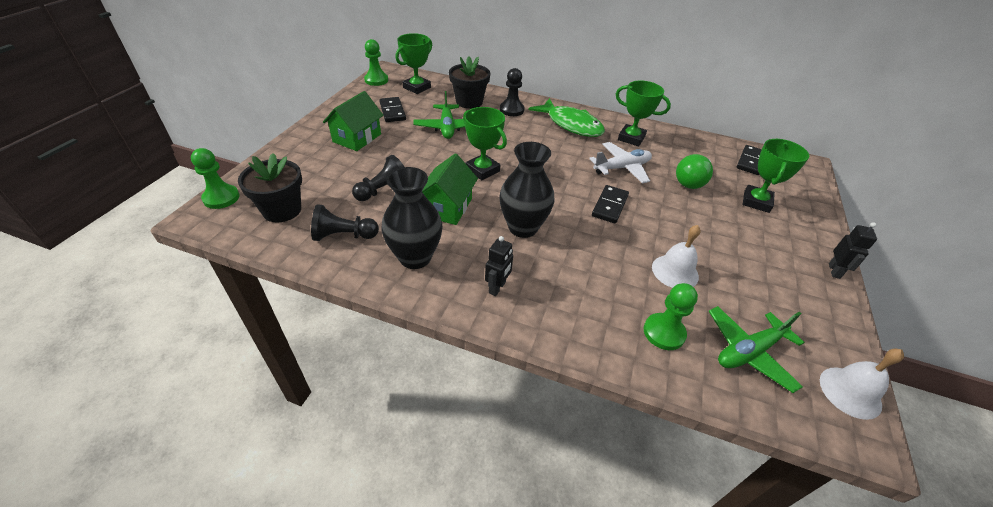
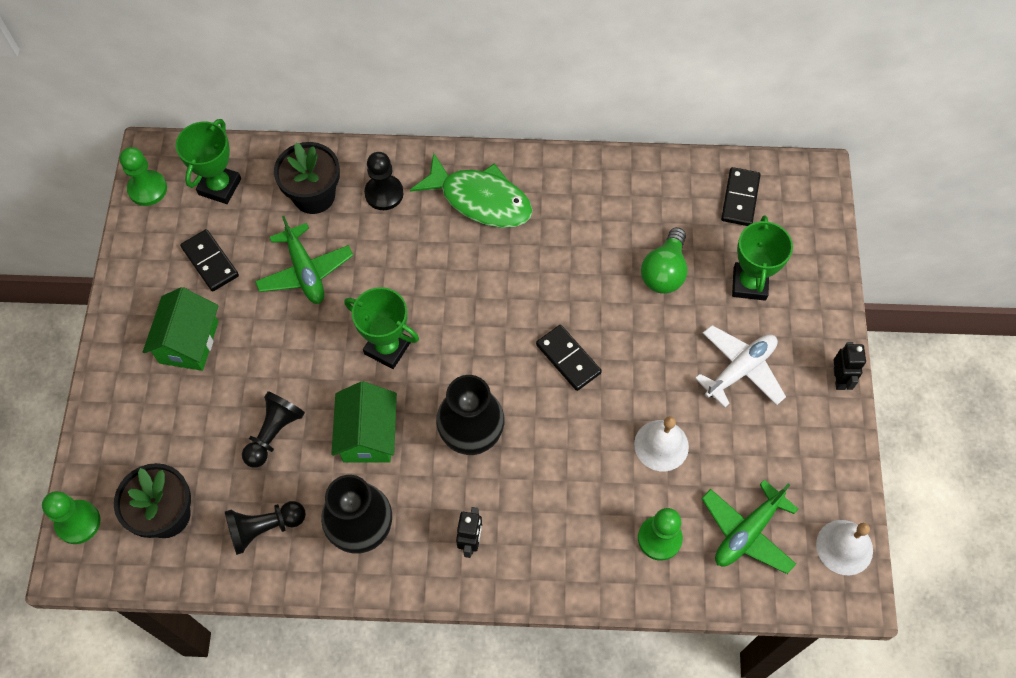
camera: 15 degrees left, 20 degrees up
white plane [589,142,652,183] -> white plane moved to [695,325,786,408]
black domino [592,185,629,224] -> black domino turned 45 degrees counterclockwise [536,325,602,391]
green trophy [616,80,671,147] -> none

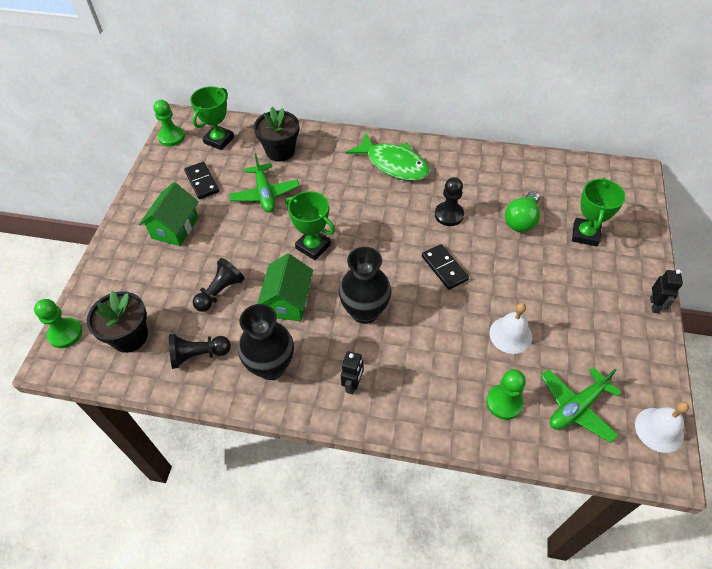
camera: 10 degrees right, 10 degrees down
black pawn [364,152,404,210] -> black pawn moved to [435,177,464,226]
white plane [695,325,786,408] -> none
black domino [721,167,761,226] -> none

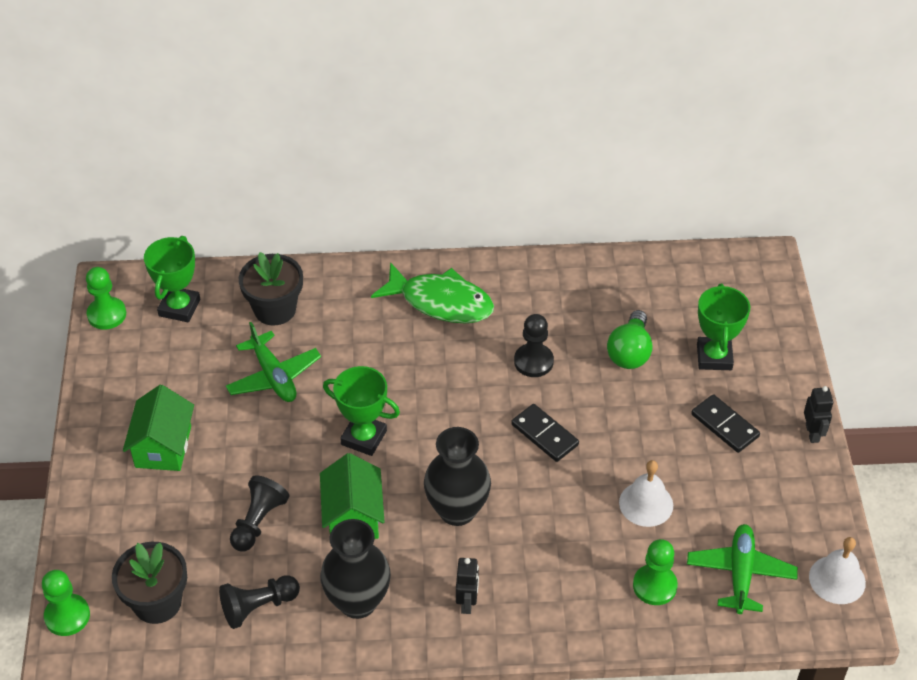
camera: 15 degrees left, 5 degrees down
black domino [184,162,219,199] -> black domino moved to [691,394,760,453]
green plane [541,367,622,443] -> green plane turned 150 degrees clockwise [687,524,798,614]

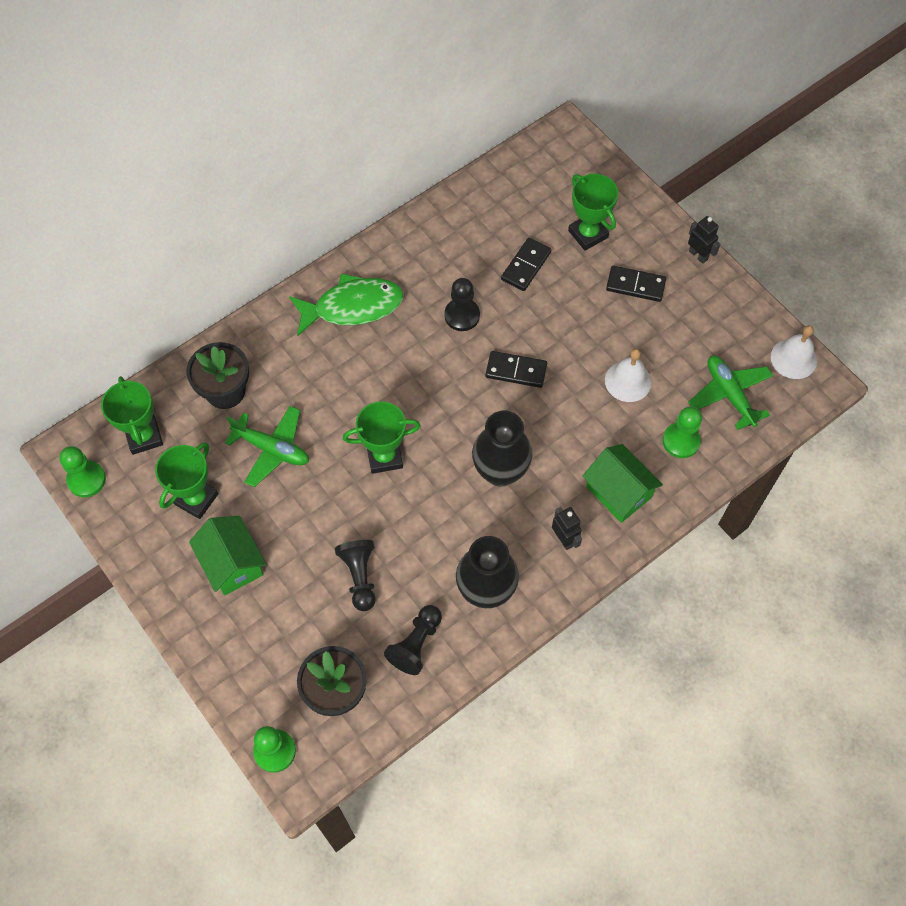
camera: 35 degrees left, 15 degrees up
green house [320,453,385,539] -> green house moved to [583,444,663,523]
green light bulb [607,310,652,369] -> black domino [501,238,551,291]
none -> green trophy [155,442,218,519]

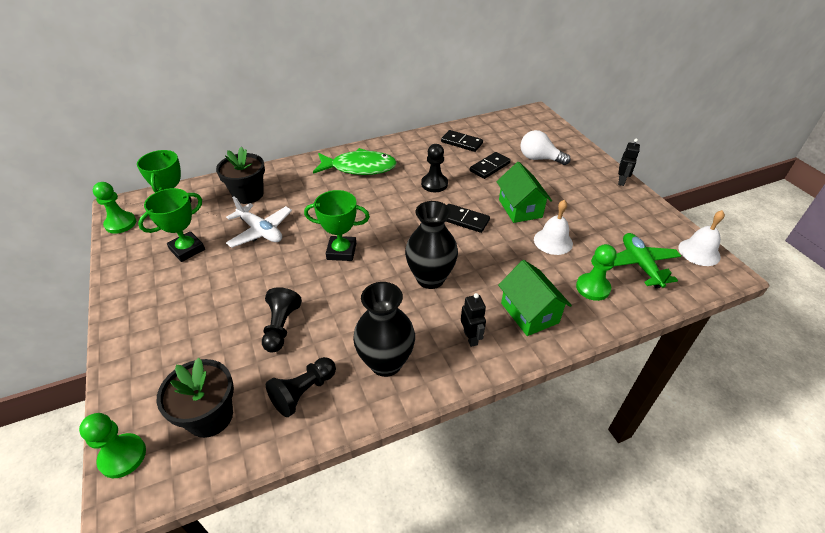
camera: 15 degrees right, 20 degrees down
green house [189,516,266,596] -> green house moved to [497,162,552,223]
green plane [225,406,309,487] -> white plane [226,196,292,248]
green trophy [568,174,618,251] -> white light bulb [521,130,571,165]
black domino [606,265,666,302] -> black domino moved to [441,130,483,152]
black robot [688,216,720,264] -> black robot turned 45 degrees clockwise [618,138,640,186]

